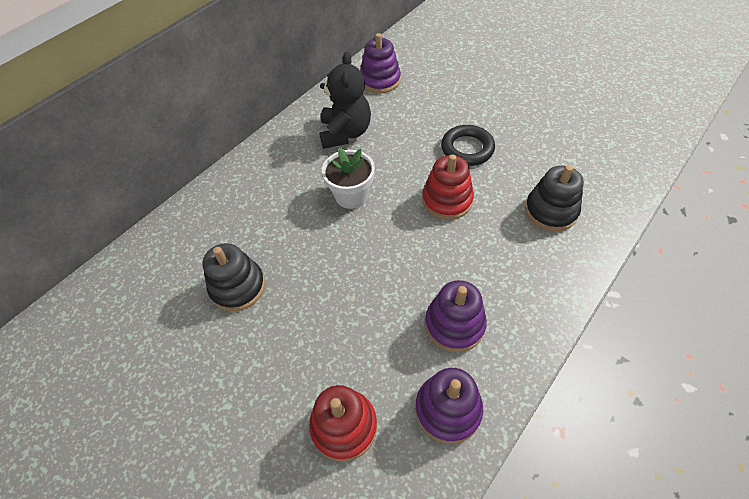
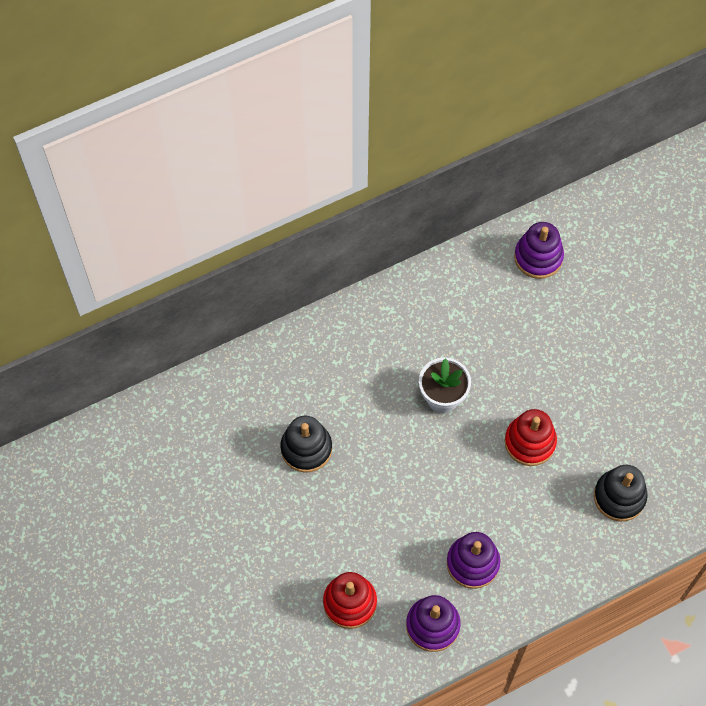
camera: 20 degrees right, 10 degrees up
black teddy bear [319,52,371,149] -> none
black ring [441,125,495,166] -> none

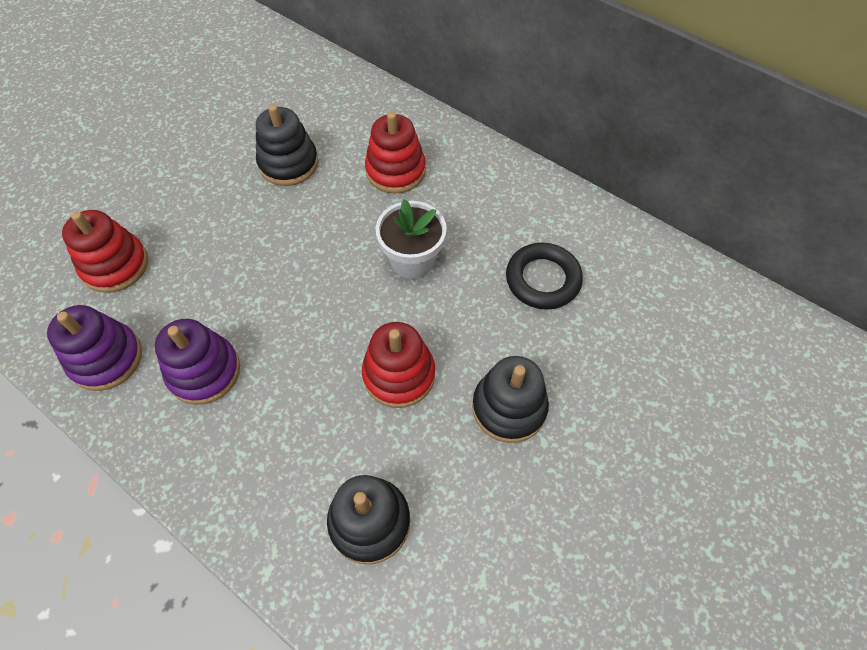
camera: 65 degrees right, 5 degrees down
purple stacking toy [514,222,564,279] -> none
none -> red stacking toy [365,112,426,194]
none -> black stacking toy [472,356,549,443]
none -> black ring [506,243,583,310]

